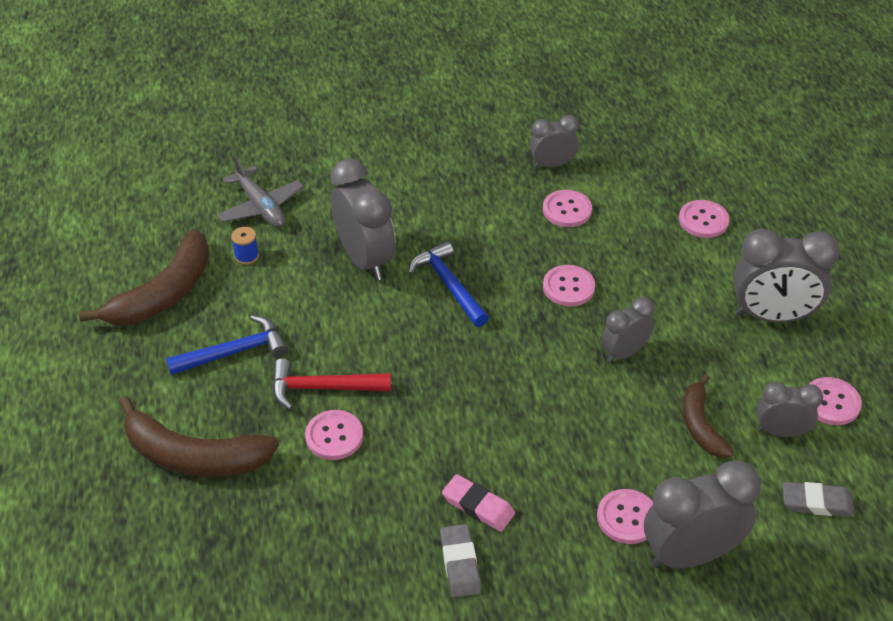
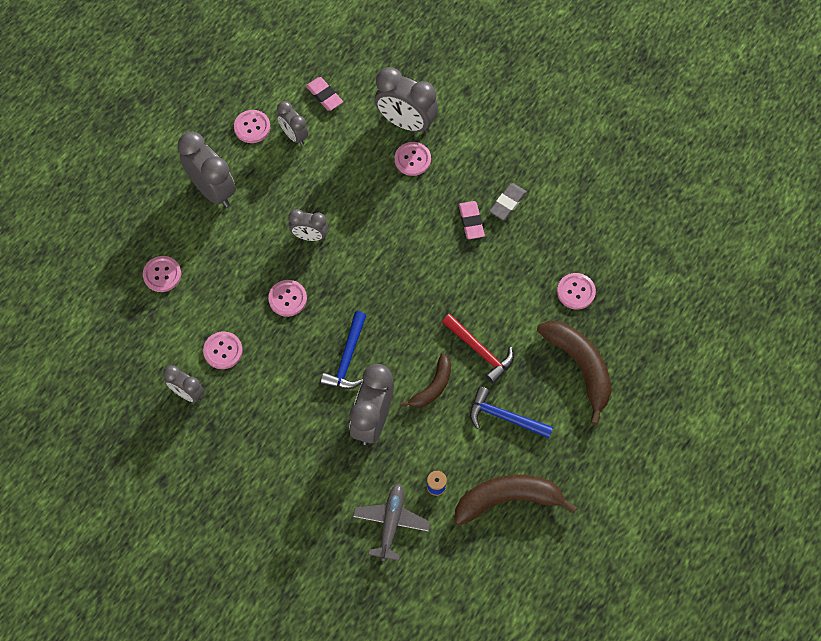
camera: 135 degrees left, 20 degrees up
pink button [305,410,363,460] -> pink button moved to [557,273,596,310]
brown banana [683,374,734,458] -> brown banana moved to [400,354,451,408]
grey eraser [782,482,855,517] -> pink eraser [306,77,343,111]

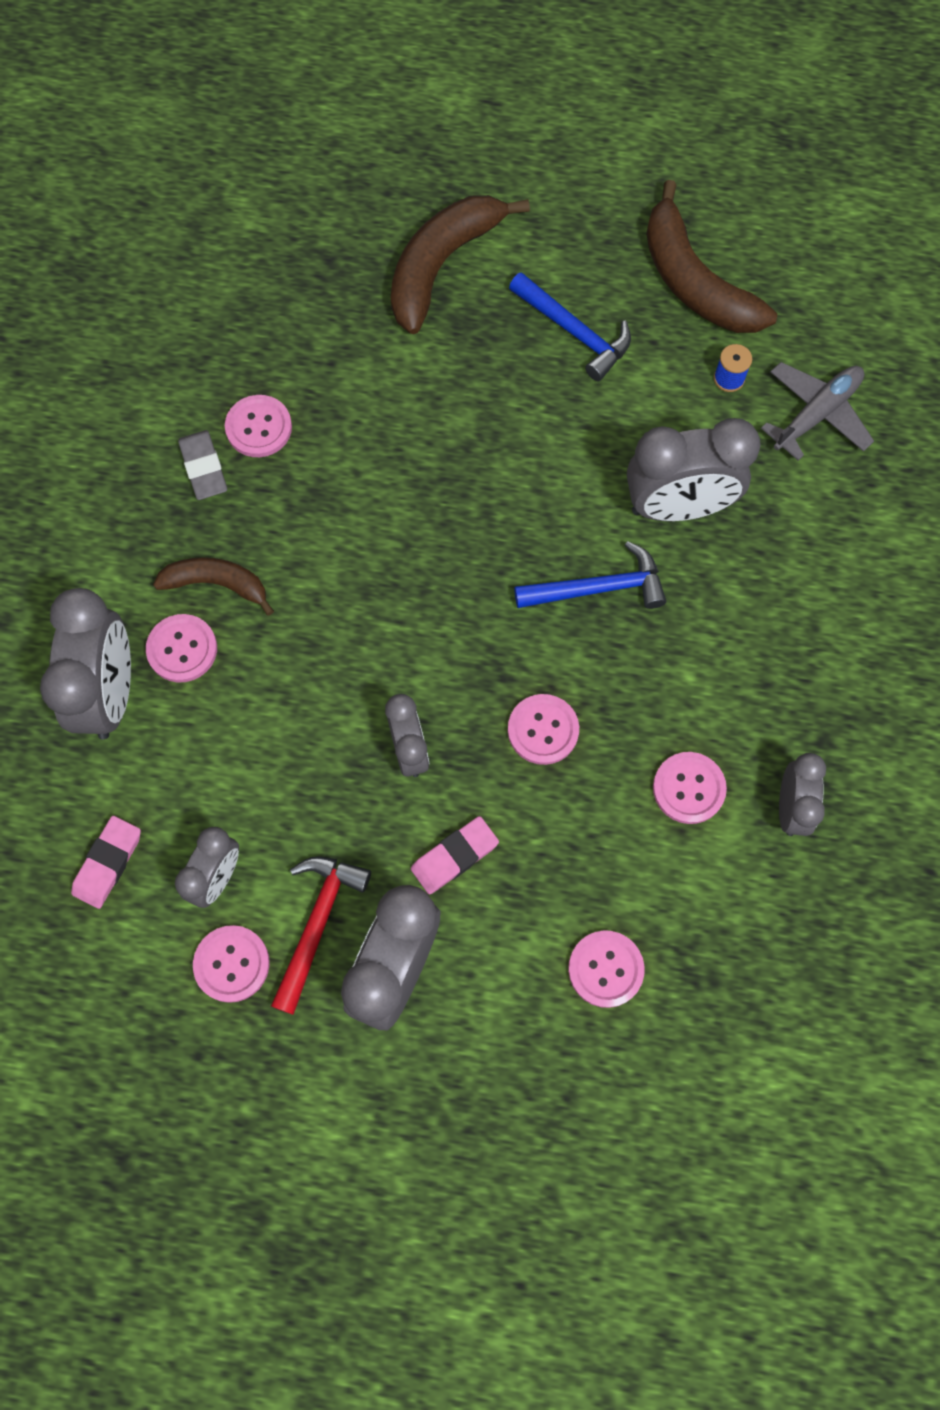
camera: 115 degrees left, 5 degrees up
grey plane [353,483,430,561] -> grey plane turned 150 degrees clockwise [761,362,874,461]
brown banana [400,354,451,408] -> brown banana moved to [153,557,274,616]
red hammer [442,314,514,384] -> red hammer moved to [271,856,371,1015]
pink eraser [459,201,485,239] -> pink eraser moved to [411,816,499,894]
blue hammer [470,387,553,438] -> blue hammer turned 45 degrees counterclockwise [509,272,631,381]
grey eraser [489,183,527,220] -> grey eraser turned 60 degrees clockwise [178,430,227,500]
pink button [557,273,596,310] -> pink button moved to [225,395,292,457]

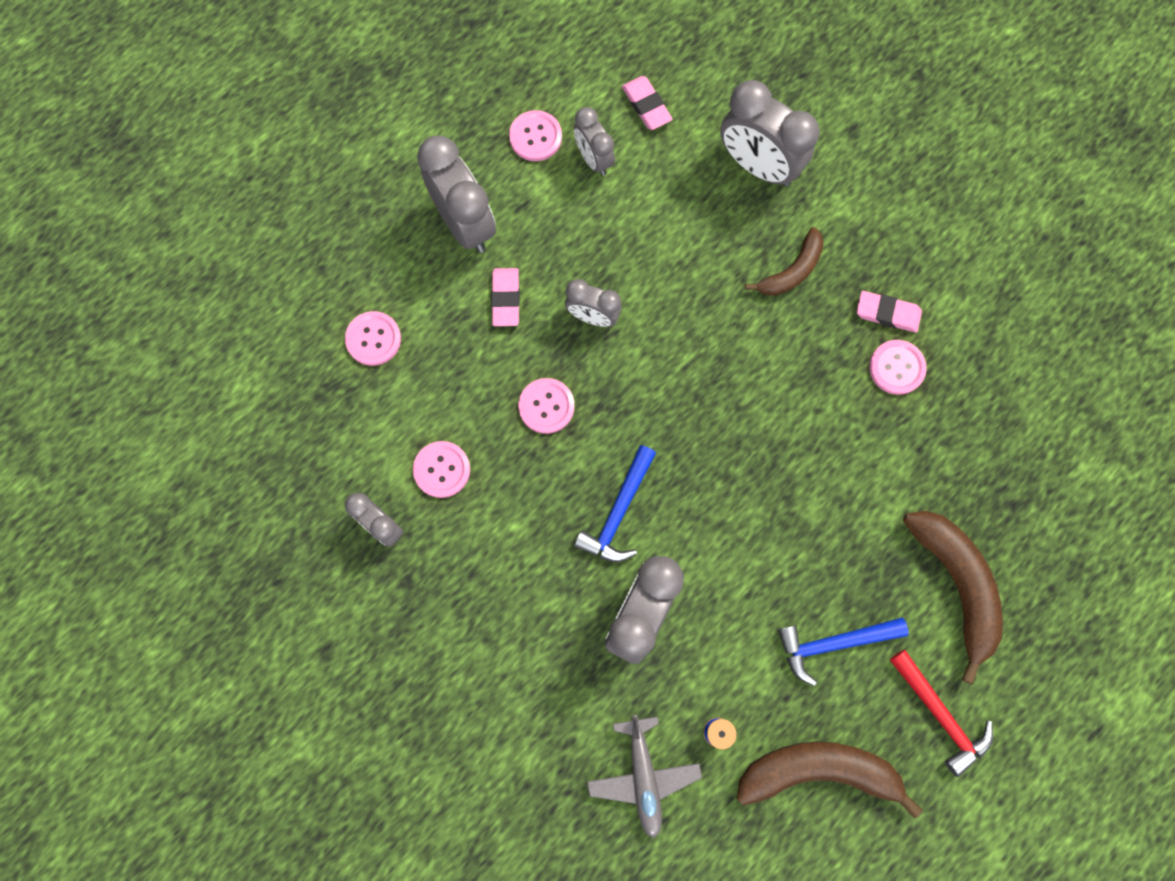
camera: 125 degrees right, 5 degrees up
pink button [146,614,217,683] -> none
grey eraser [178,430,227,500] -> pink eraser [857,291,922,333]
red hammer [271,856,371,1015] -> red hammer moved to [890,649,993,777]

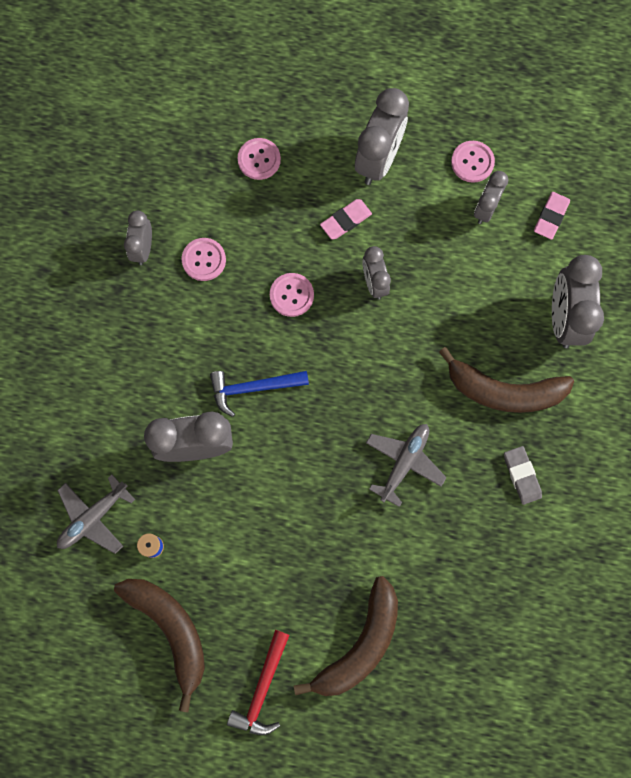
camera: 55 degrees right, 0 degrees up
brown banana [745,227,824,296] -> brown banana [439,347,574,413], size x1.67
blue hammer [778,618,909,686] -> none
pink eraser [857,291,922,333] -> grey eraser [504,446,542,505]
pink button [869,340,927,395] -> none
none -> grey plane [366,424,447,507]

